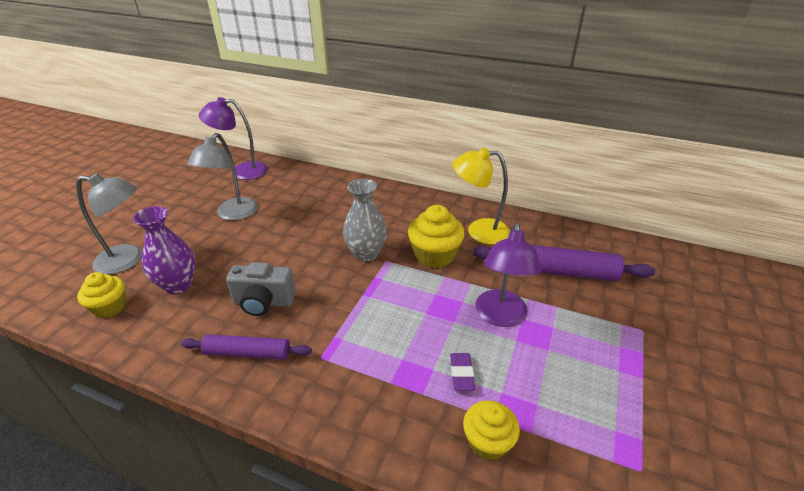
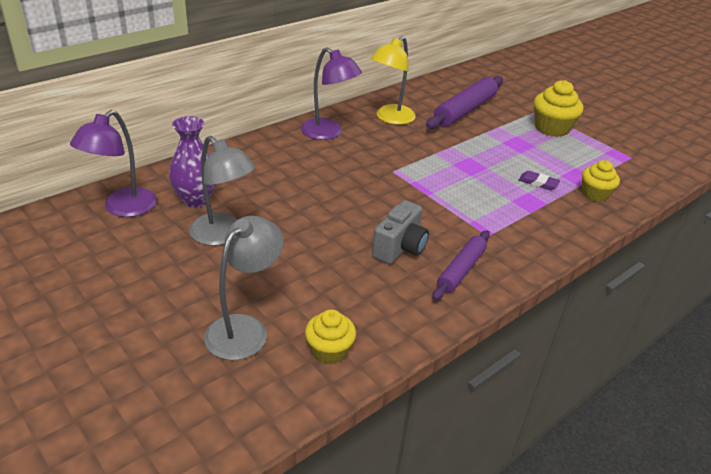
camera: 65 degrees left, 0 degrees up
purple vase [133,206,196,294] -> purple vase moved to [169,116,216,207]
grey vase [343,179,387,262] -> none
yellow cupcake [408,205,465,268] -> yellow cupcake moved to [534,80,583,137]
purple lamp [475,222,541,327] -> purple lamp moved to [301,47,362,140]

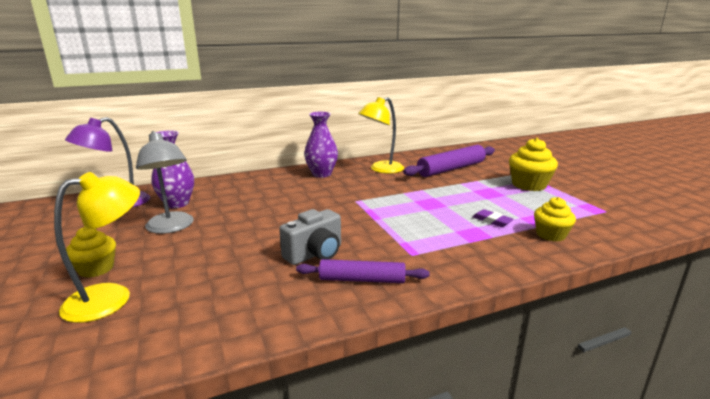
camera: 20 degrees right, 15 degrees down
grey lamp [204,216,284,360] -> yellow lamp [54,172,140,323]
purple lamp [301,47,362,140] -> purple vase [304,112,338,178]
yellow cupcake [305,309,356,364] -> yellow cupcake moved to [66,226,116,278]
purple rolling pin [433,230,490,301] -> purple rolling pin turned 45 degrees clockwise [296,259,430,283]

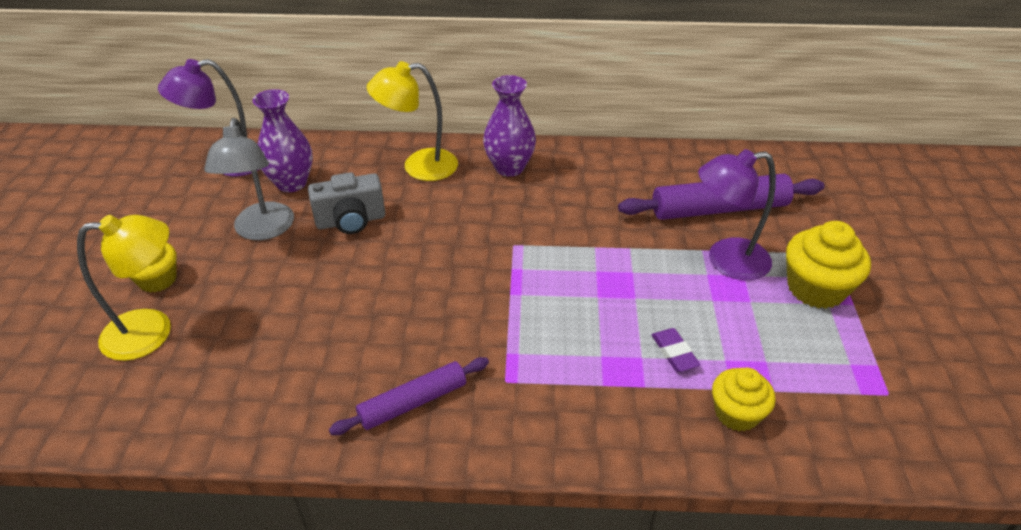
camera: 25 degrees right, 20 degrees up
grey camera [279,209,341,265] -> grey camera moved to [308,172,385,234]
purple rolling pin [296,259,430,283] -> purple rolling pin turned 60 degrees counterclockwise [329,357,489,435]
yellow lamp [358,97,404,174] -> yellow lamp moved to [367,61,458,181]
none -> purple lamp [698,149,776,280]

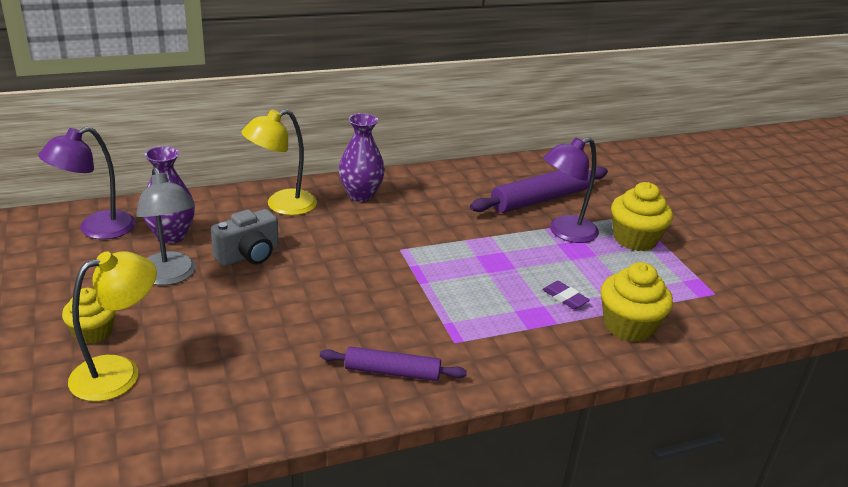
camera: 25 degrees left, 10 degrees down
purple rolling pin [329,357,489,435] -> purple rolling pin turned 60 degrees clockwise [320,346,467,381]
yellow cupcake [712,368,776,431] -> yellow cupcake [601,262,673,342], size x1.52

